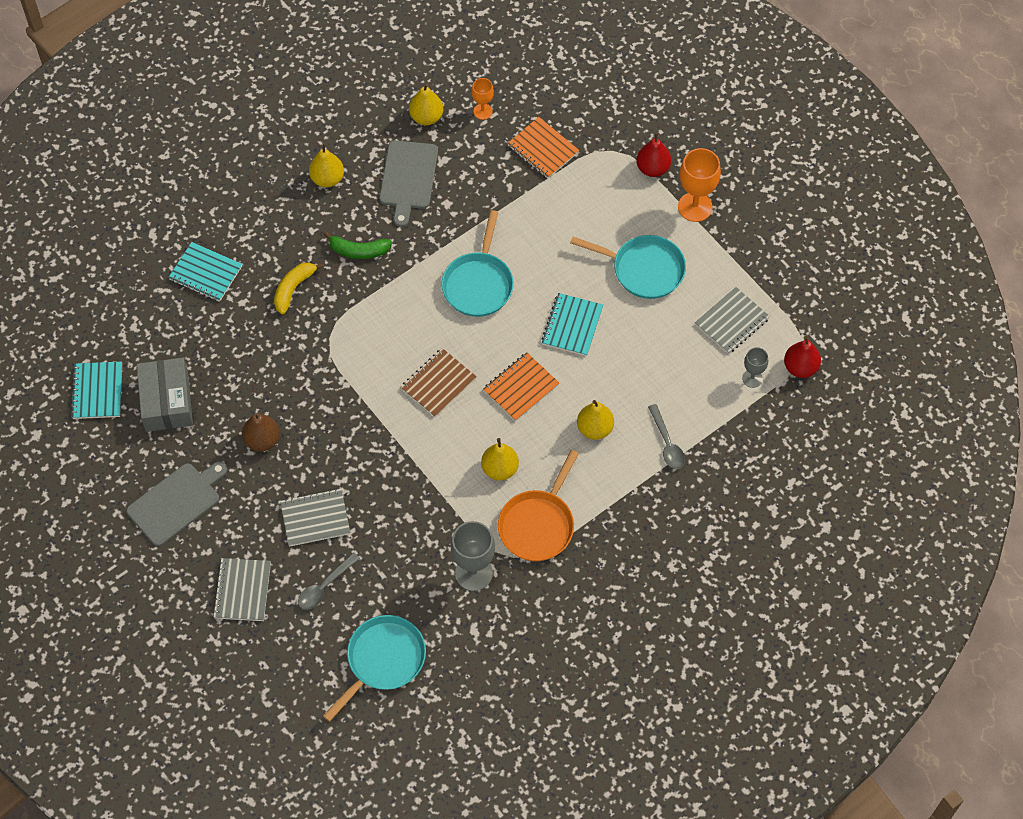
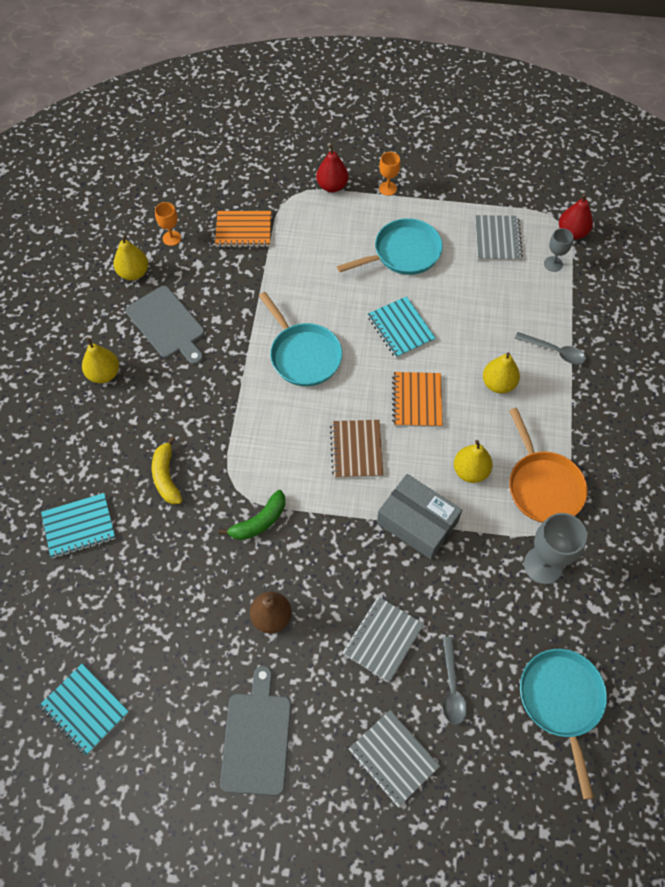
camera: 45 degrees left, 0 degrees up
grey box [137,358,193,432] -> grey box moved to [377,474,462,559]
green banana [323,231,392,259] -> green banana moved to [219,490,285,540]
orange goblet [678,148,721,222] -> orange goblet [379,152,401,196], size x0.57

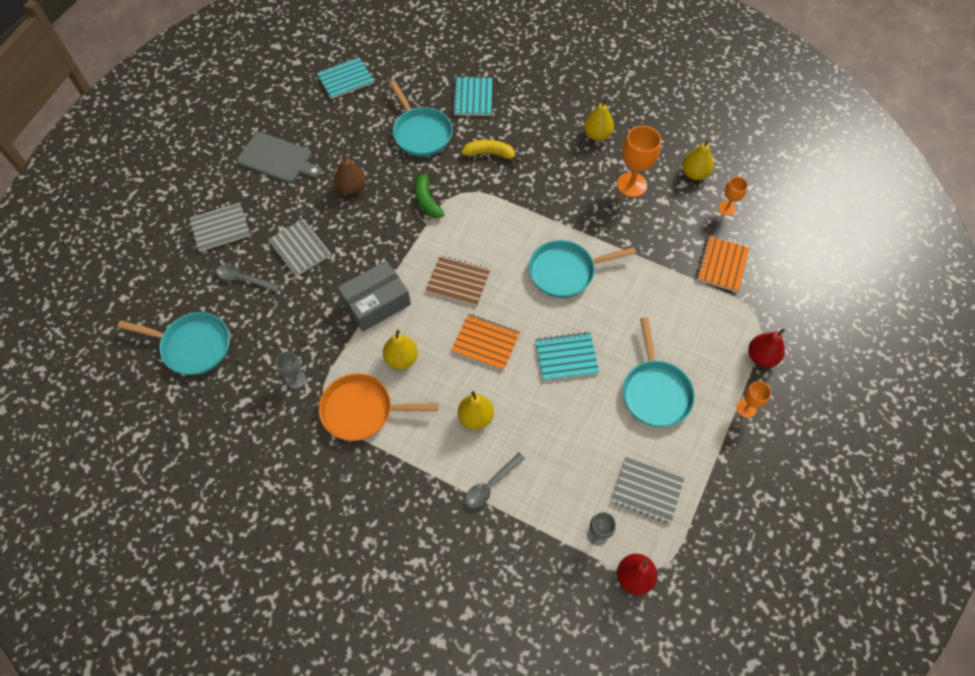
camera: 110 degrees right, 0 degrees up
grey cutting board [126,286,205,365] -> orange goblet [617,126,661,197]
grey goblet [524,513,587,584] -> grey goblet [275,352,306,389], size x0.57
none -> turquoise pan [389,81,453,157]

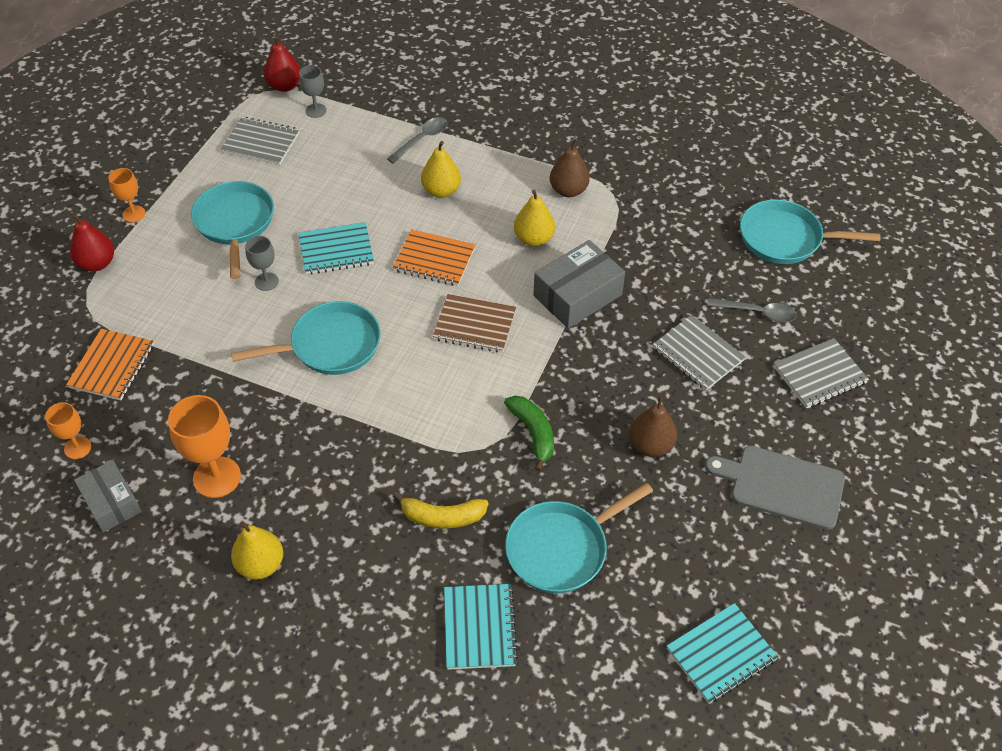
camera: 175 degrees right, 10 degrees down
grey goblet [275,352,306,389] -> grey goblet moved to [245,236,279,291]
orange pan [319,373,438,441] -> brown pear [550,138,590,197]
turquoise pan [389,81,453,157] -> turquoise pan turned 90 degrees counterclockwise [505,483,653,593]
yellow pear [682,140,714,180] -> grey box [74,460,142,532]

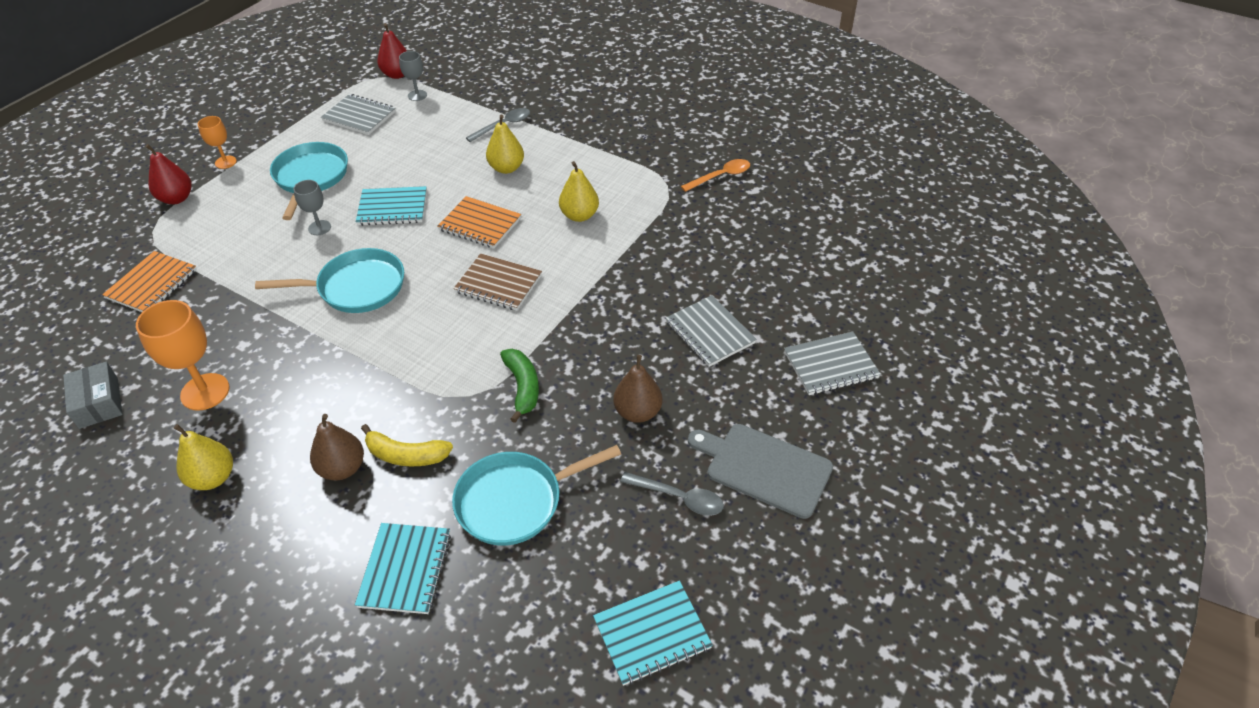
camera: 10 degrees right, 5 degrees down
orange goblet [45,402,91,459] -> none
grey box [533,240,625,328] -> none
brown pear [550,138,590,197] -> brown pear moved to [310,414,364,480]
grey spoon [707,298,797,322] -> grey spoon moved to [620,472,724,516]
turquoise pan [740,199,881,264] -> none
none -> orange spoon [681,159,750,192]

